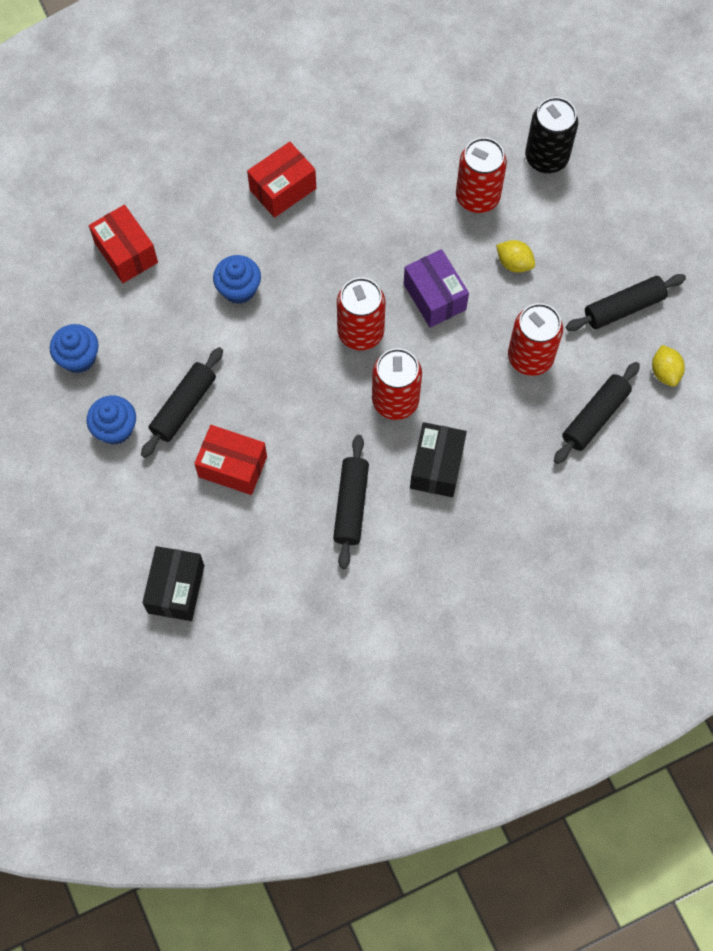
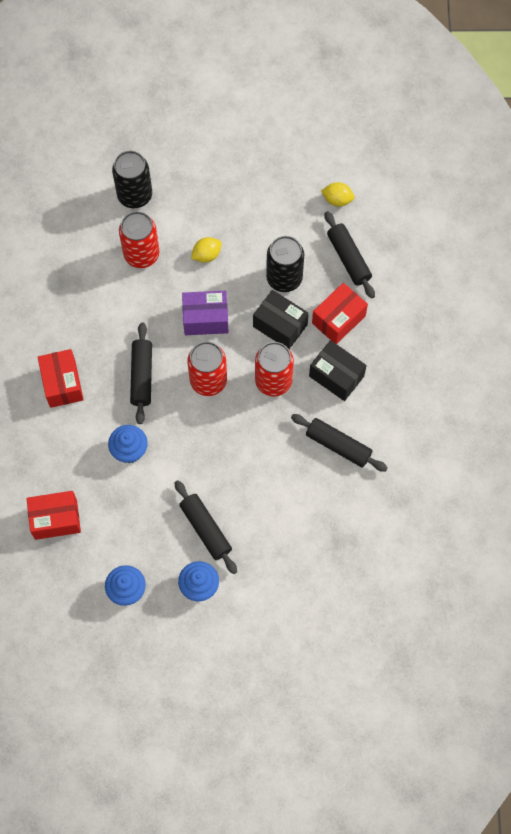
camera: 65 degrees left, 0 degrees up
black box [142,546,204,621] -> black box moved to [253,290,309,349]
red box [194,425,267,495] -> red box moved to [312,283,368,344]
red can [508,303,563,376] -> black can [266,236,304,292]
black rolling pin [566,274,686,331] -> black rolling pin moved to [130,323,152,424]

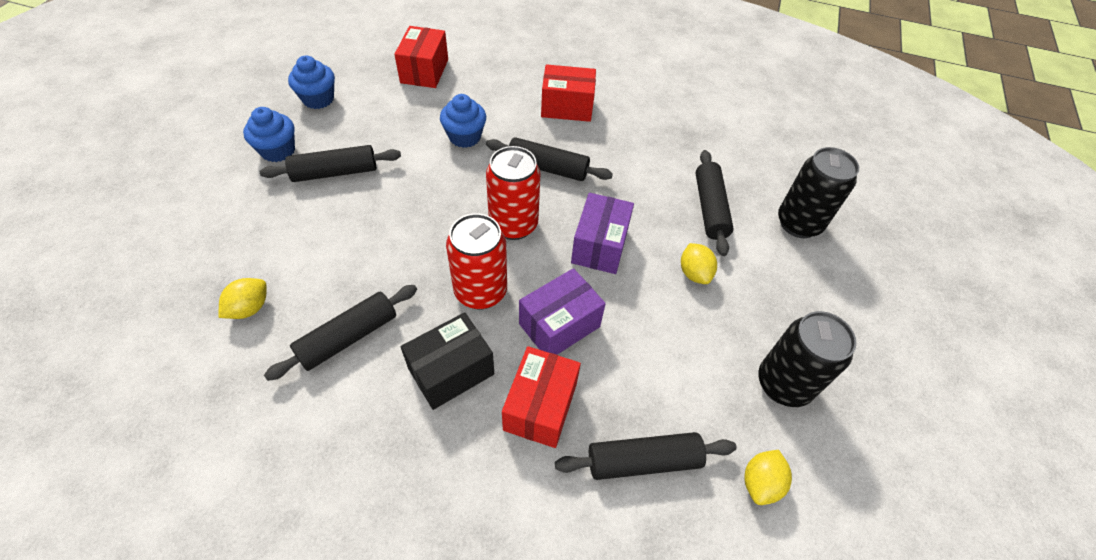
camera: 105 degrees right, 15 degrees down
red can [119,211,159,268] -> black rolling pin [696,150,734,256]
black box [253,290,309,349] -> purple box [519,268,606,355]
black can [266,236,304,292] -> black can moved to [758,311,856,407]
red box [312,283,368,344] -> red box turned 45 degrees clockwise [502,346,581,448]
none -> yellow lemon [218,278,267,319]

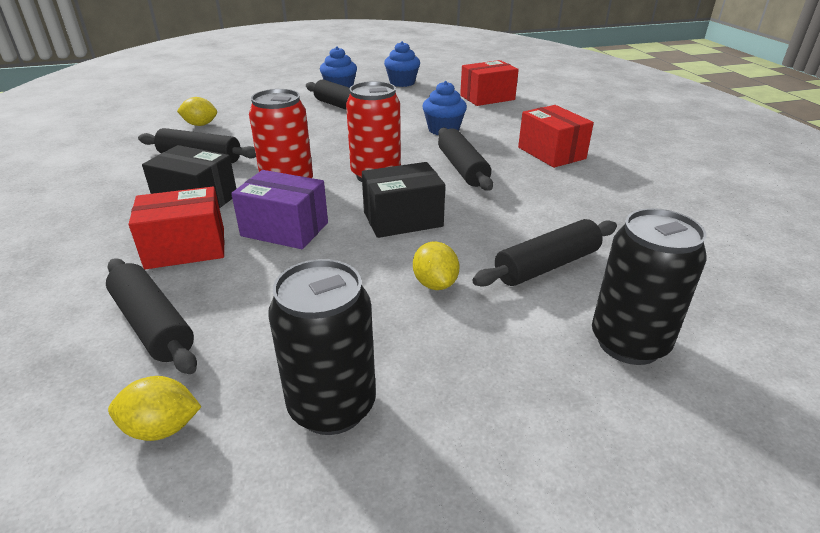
camera: 60 degrees right, 20 degrees down
purple box [571,193,634,274] -> black box [362,162,445,238]
yellow lemon [681,243,717,284] -> yellow lemon turned 60 degrees counterclockwise [413,241,459,290]

